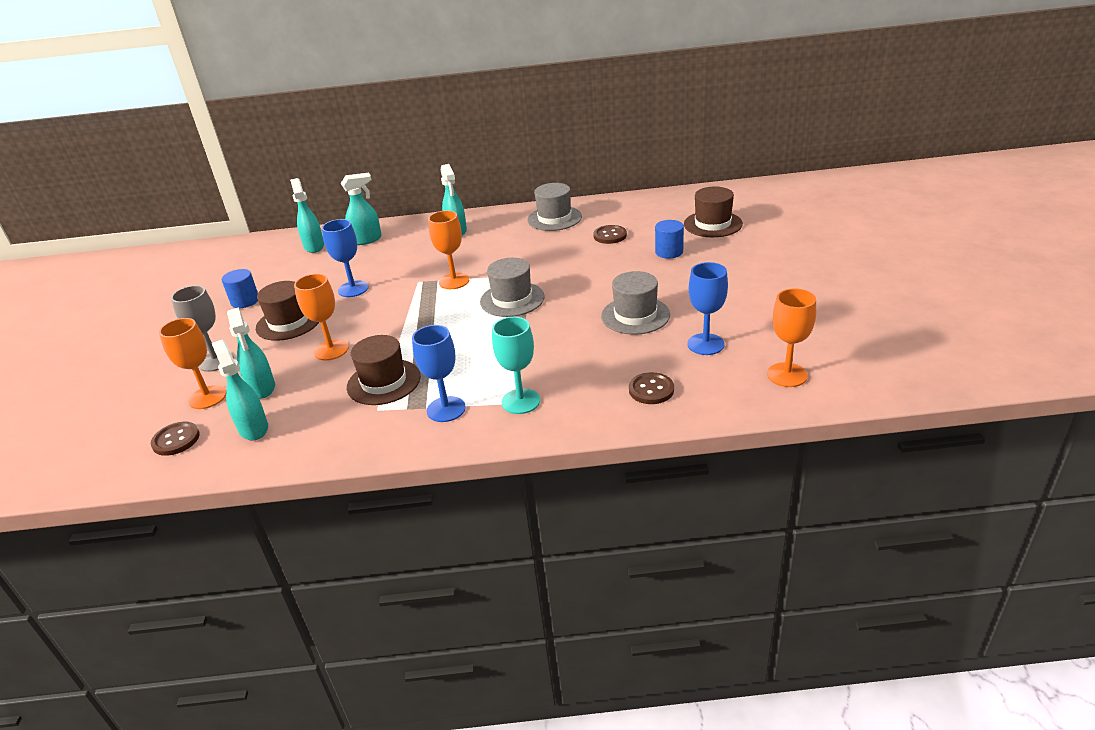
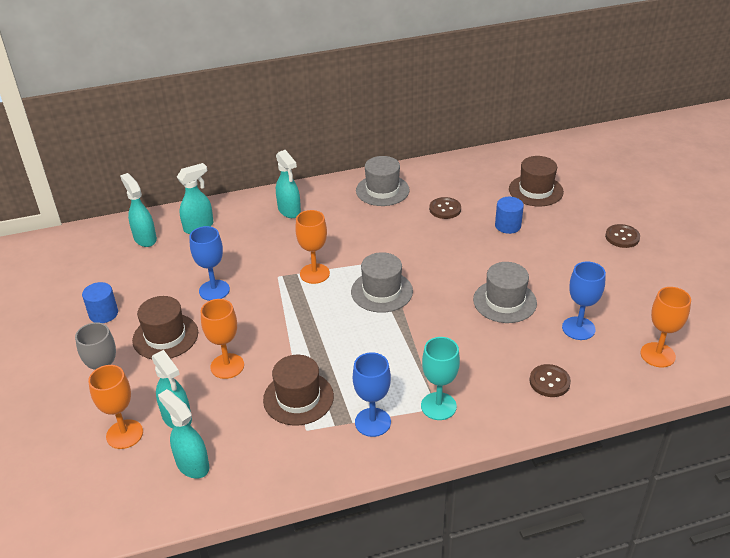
camera: 15 degrees left, 5 degrees up
brown button [151,422,200,456] -> brown button moved to [605,224,640,248]

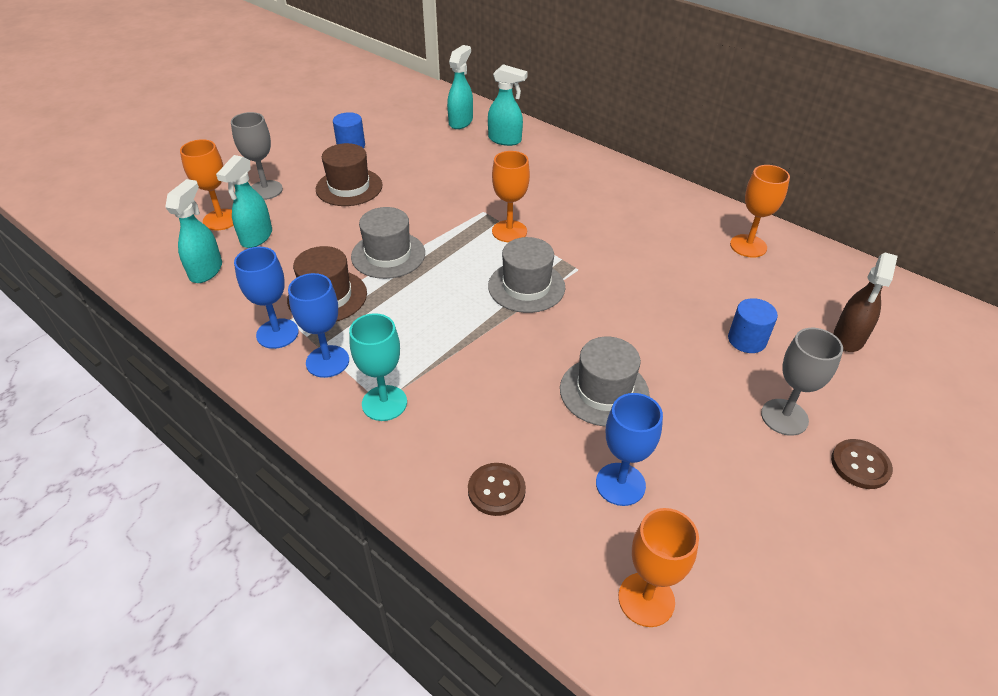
camera: 55 degrees right, 5 degrees up
blue goblet [189,226,230,301] -> blue goblet moved to [234,247,299,349]
orange goblet [201,299,244,379] -> orange goblet moved to [730,165,790,258]
turquoise spray bottle [276,150,301,218] -> none
grey hat [356,156,410,206] -> grey hat moved to [351,207,425,279]
brown button [429,197,461,219] -> none
brown hat [509,156,564,206] -> brown spray bottle [834,253,898,352]
none -> grey goblet [761,328,843,436]

